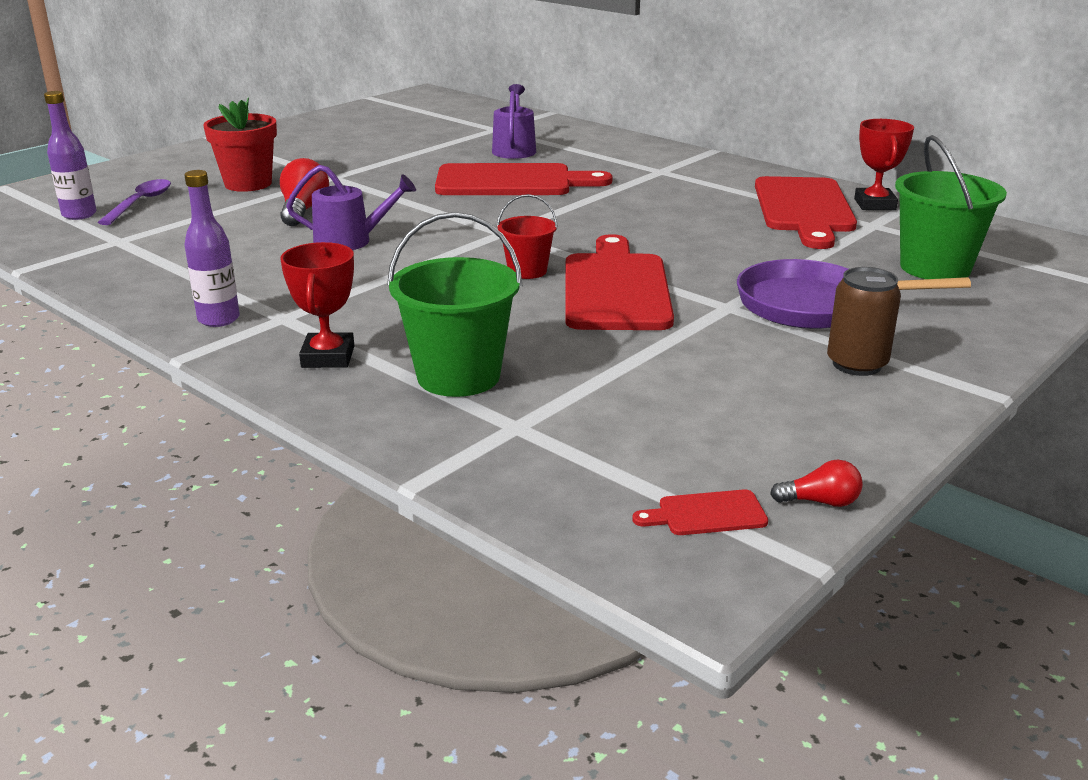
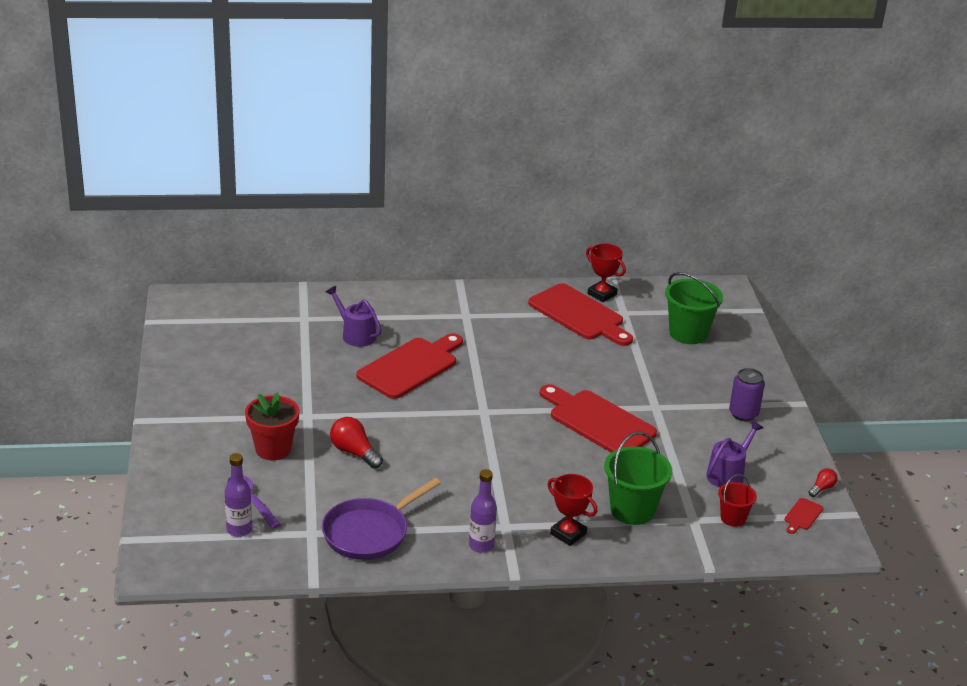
camera: 50 degrees left, 5 degrees up
purple watering can [286,165,416,250] -> purple watering can moved to [706,421,763,488]
red bucket [497,194,558,279] -> red bucket moved to [718,474,757,527]
purple pan [737,259,971,329] -> purple pan moved to [322,478,441,560]
brown can [827,267,901,376] -> purple can [729,368,765,421]

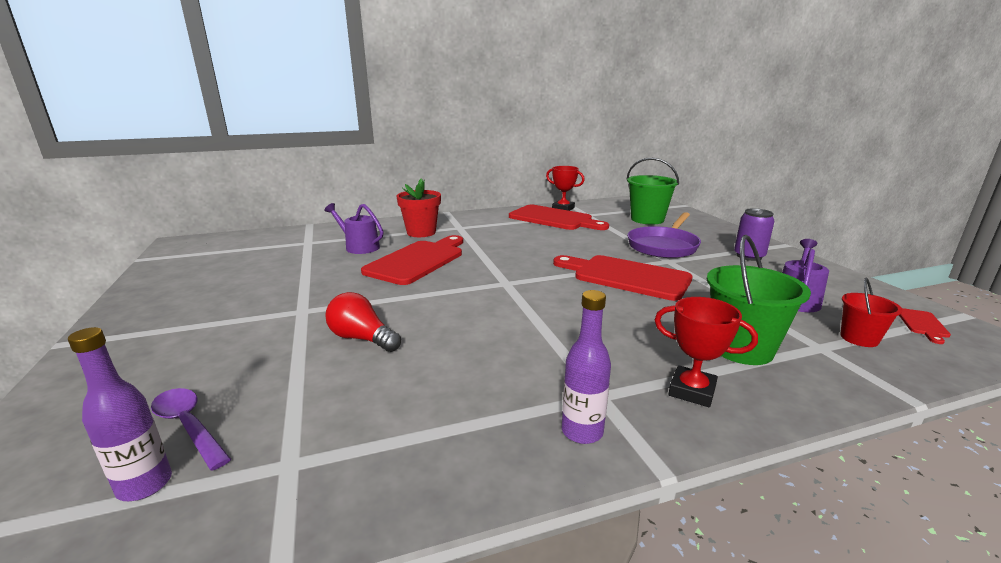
camera: 10 degrees left, 10 degrees down
red flower pot [245,392,299,460] -> red flower pot moved to [396,178,441,237]
purple pan [322,478,441,560] -> purple pan moved to [627,212,701,258]
red light bulb [809,468,838,497] -> none

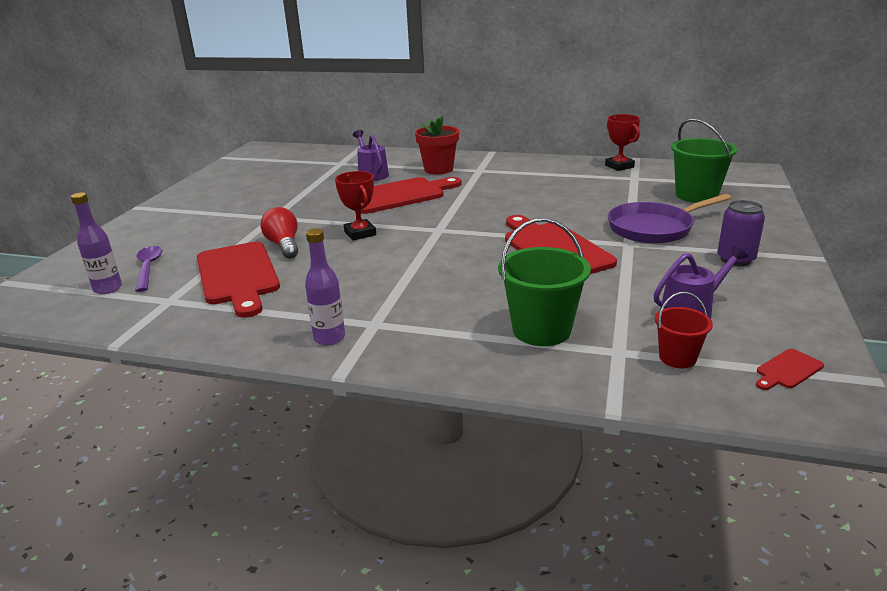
camera: 35 degrees right, 5 degrees up
red cutting board [509,205,609,230] -> red cutting board moved to [197,242,280,318]
red trophy [655,297,758,407] -> red trophy moved to [335,171,376,241]

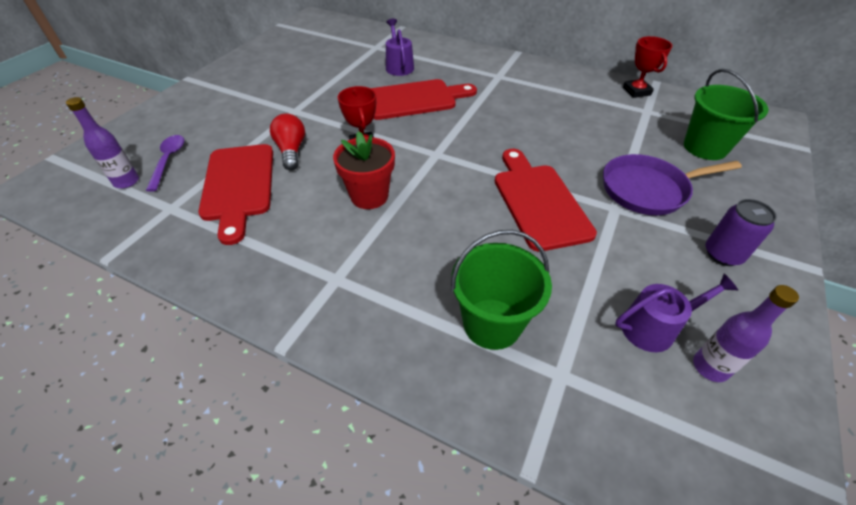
camera: 10 degrees right, 20 degrees up
purple bottle [305,228,345,345] -> purple bottle moved to [693,285,799,382]
red flower pot [415,115,459,174] -> red flower pot moved to [333,131,395,209]
red bucket [655,292,713,368] -> none
red cutting board [756,349,824,390] -> none

